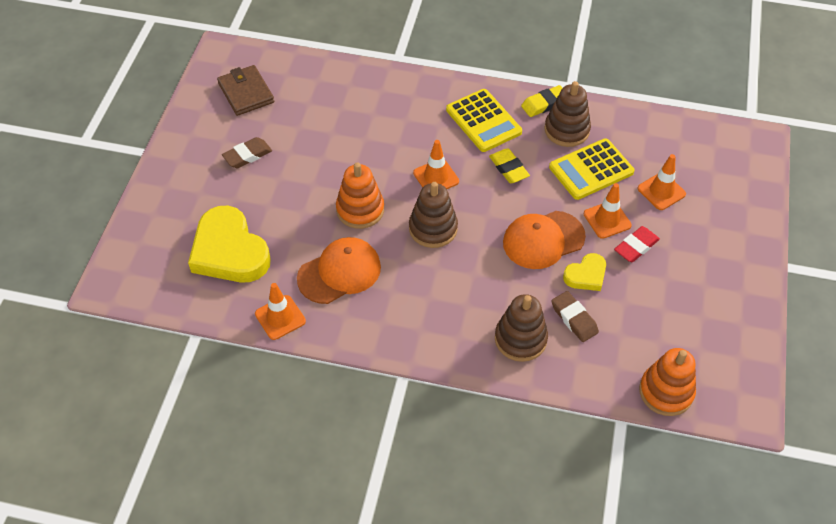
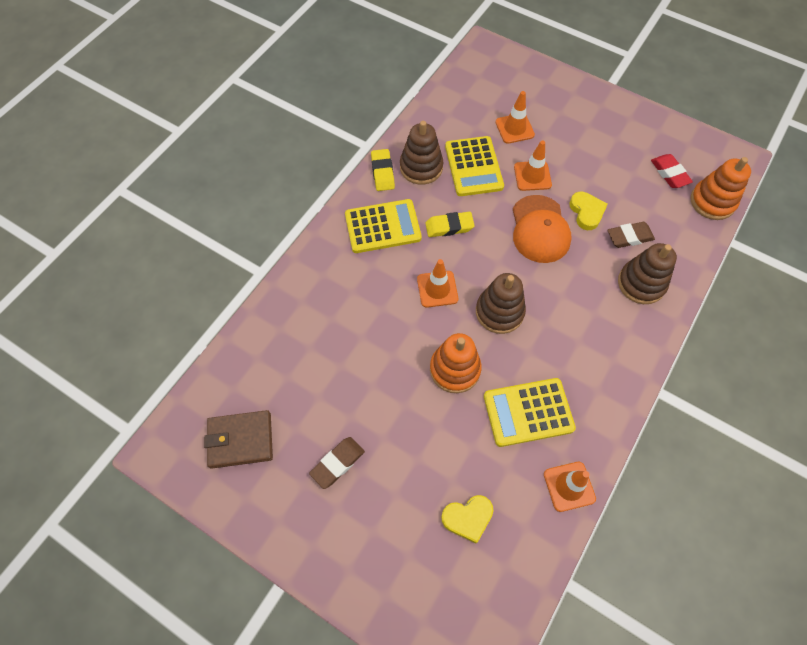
camera: 70 degrees left, 10 degrees up
yellow heart [188,206,271,283] -> yellow heart [441,495,493,544], size x0.51
brown eraser [222,137,272,168] -> brown eraser turned 60 degrees clockwise [309,437,365,489]
orange cap [297,237,381,304] -> yellow calculator [484,378,576,447]
red eraser [614,226,660,262] -> red eraser moved to [651,154,693,188]

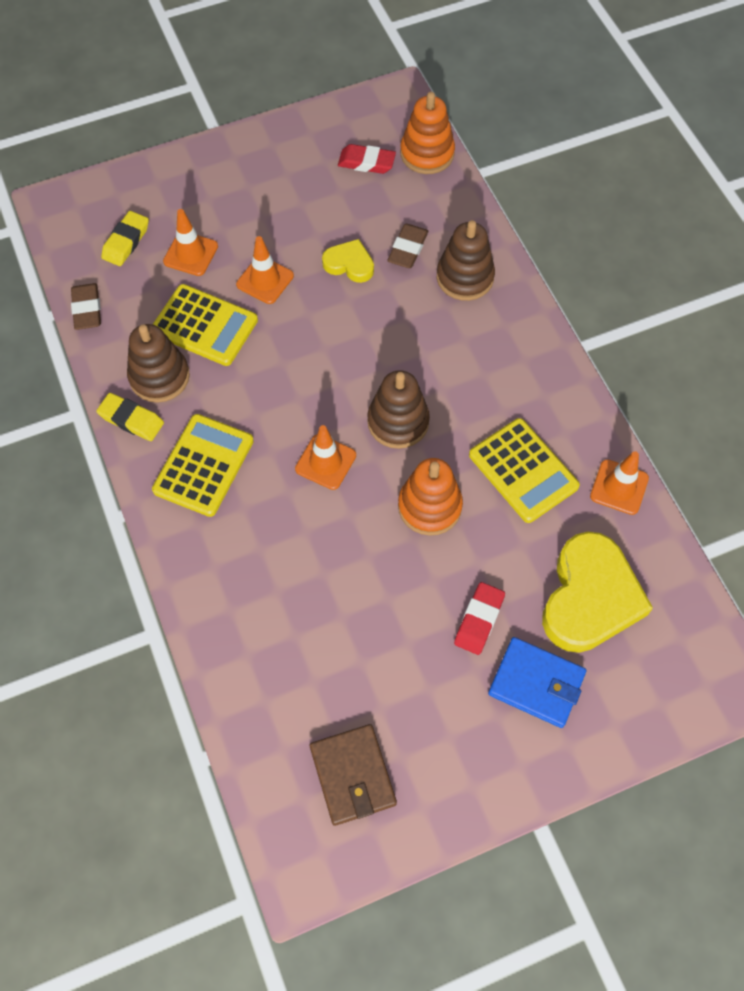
camera: 55 degrees left, 0 degrees up
brown wallet [204,410,273,469] -> brown wallet turned 45 degrees counterclockwise [310,724,397,826]
brown eraser [309,437,365,489] -> brown eraser moved to [71,283,101,330]
yellow eraser [425,212,475,237] -> yellow eraser moved to [101,211,149,266]
yellow heart [441,495,493,544] -> yellow heart [542,532,653,653], size x1.97
yellow calculator [484,378,576,447] -> yellow calculator turned 60 degrees counterclockwise [469,418,580,523]
orange cap [513,195,572,263] -> none
none -> red eraser [454,582,505,655]
none -> blue wallet [488,637,586,728]

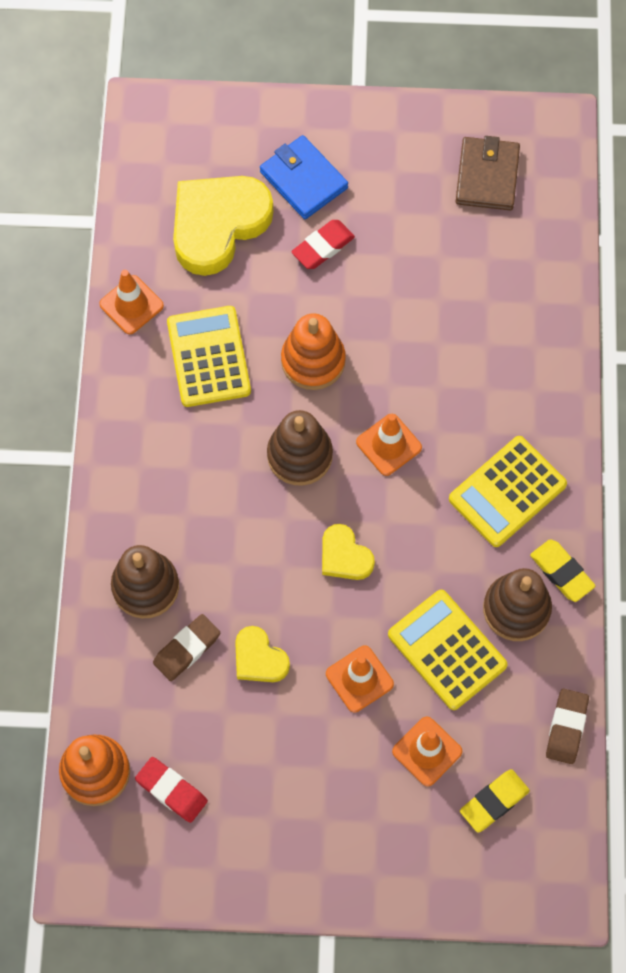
camera: 155 degrees left, 5 degrees up
none -> yellow heart [322,524,375,580]

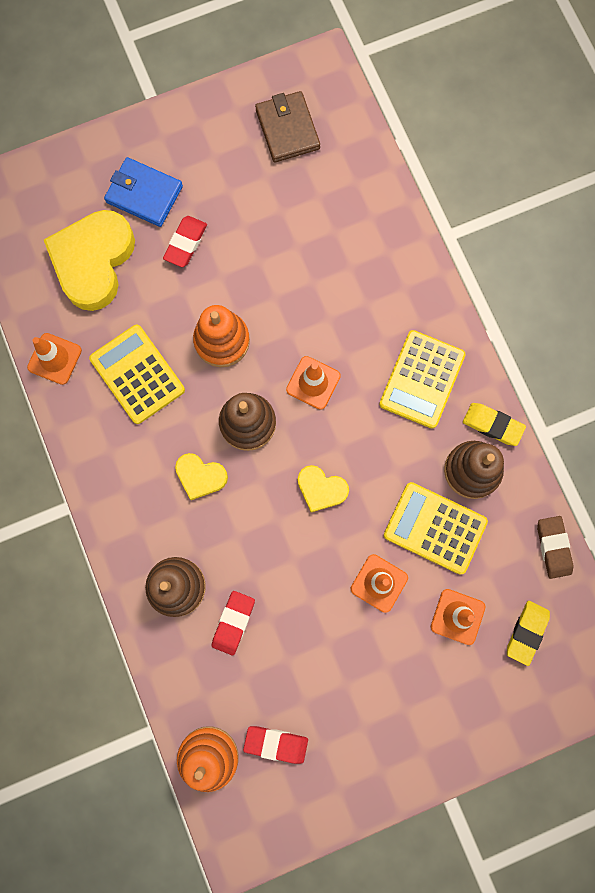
camera: 25 degrees left, 10 degrees up
brown eraser [153,614,220,681] -> red eraser [212,591,255,655]
yellow heart [235,626,290,682] -> yellow heart moved to [175,453,228,500]

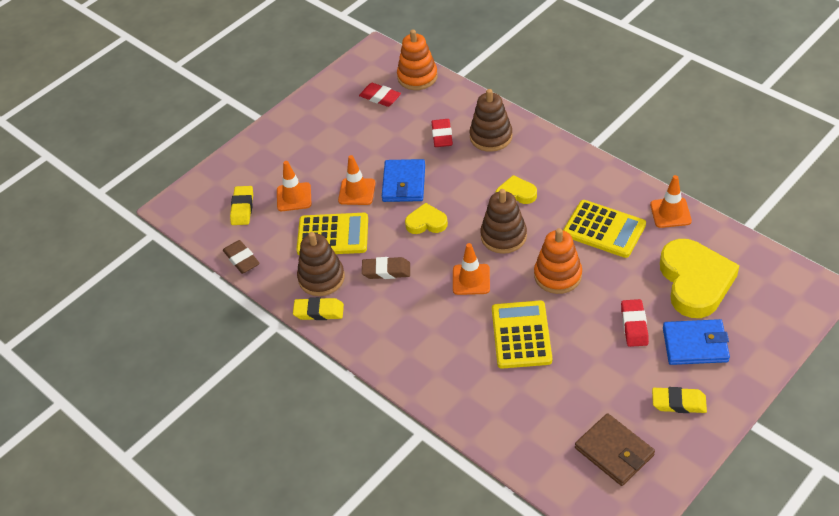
camera: 160 degrees right, 30 degrees down
red eraser [243,726,308,764] -> red eraser turned 45 degrees clockwise [359,83,401,107]
yellow calculator [379,330,466,428] -> yellow calculator moved to [492,301,552,369]
none -> brown eraser [362,257,410,279]
none -> blue wallet [382,159,425,202]
none -> yellow eraser [652,387,707,413]

